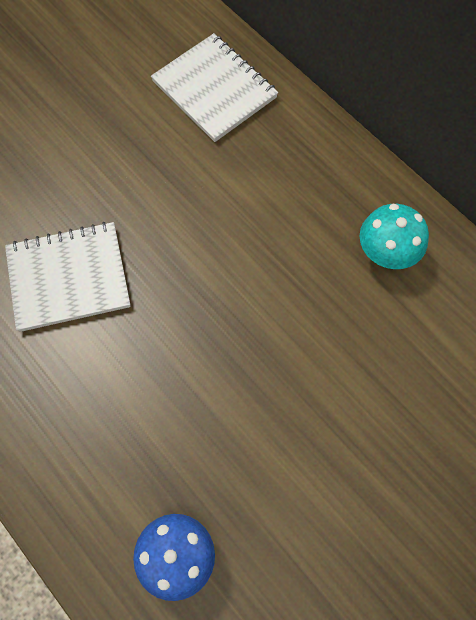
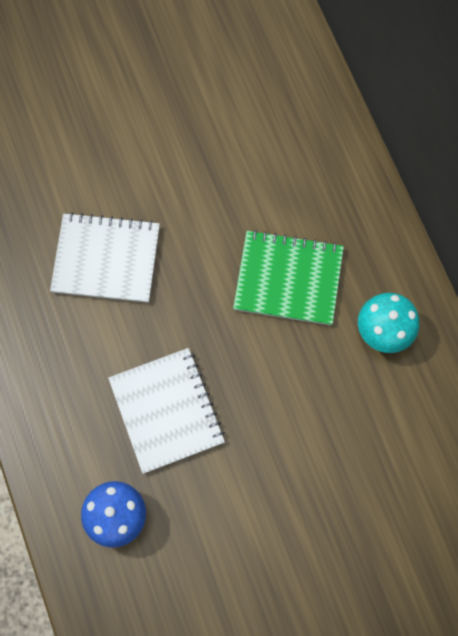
camera: 20 degrees right, 5 degrees up
white notebook [151,33,278,142] -> white notebook moved to [108,348,225,474]
none -> green notebook [233,230,344,325]

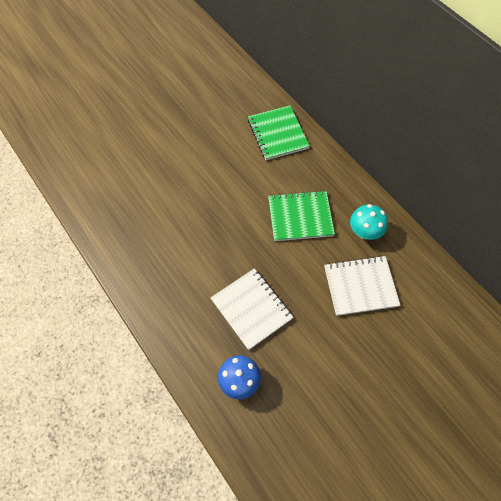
camera: 15 degrees left, 10 degrees down
white notebook [50,212,160,303] -> white notebook moved to [324,256,401,316]
none -> green notebook [248,106,310,160]

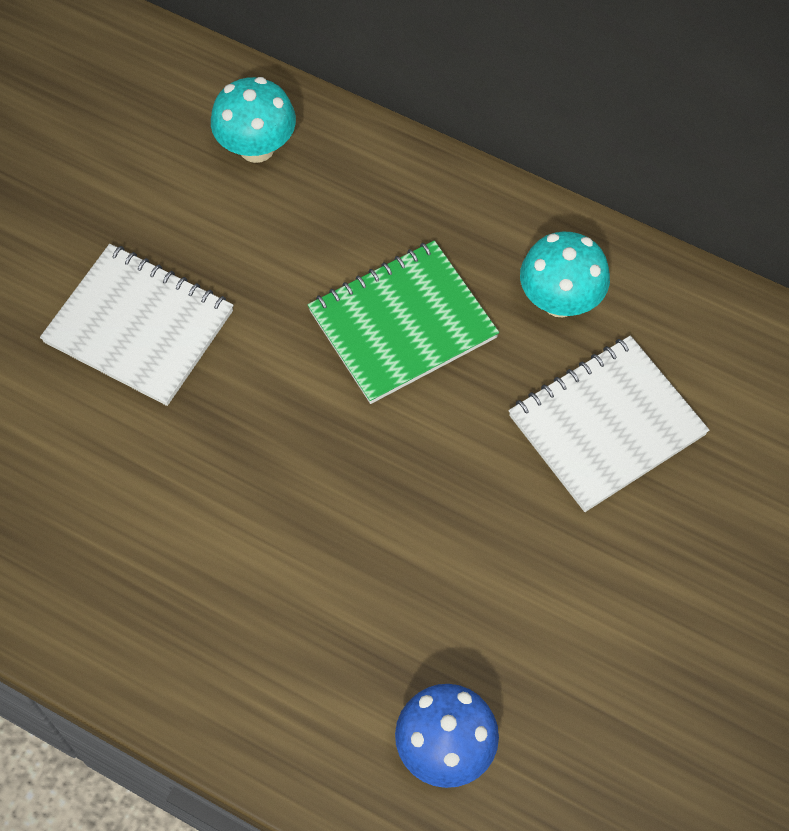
camera: 25 degrees left, 0 degrees up
white notebook [211,268,294,350] -> white notebook moved to [40,244,234,406]
green notebook [248,106,310,160] -> turquoise mushroom [211,77,296,163]

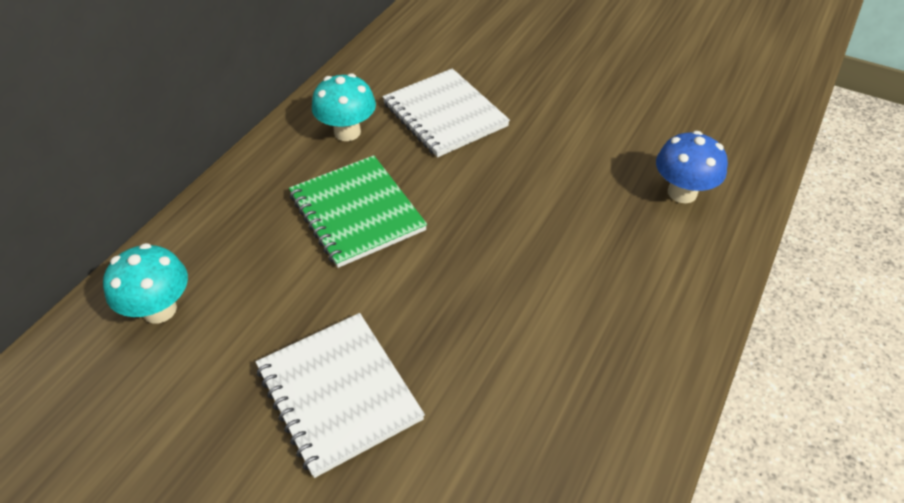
camera: 90 degrees left, 15 degrees down
white notebook [40,244,234,406] -> white notebook turned 60 degrees counterclockwise [256,313,425,478]

